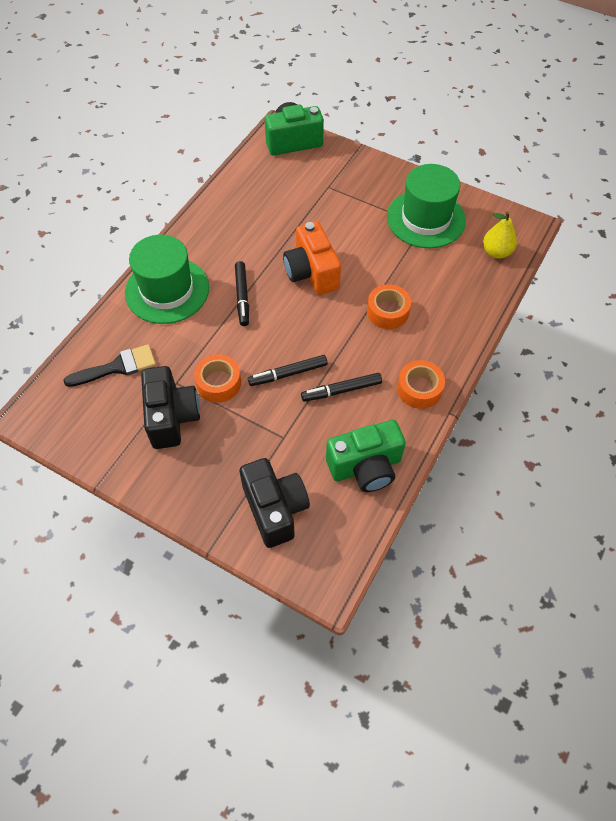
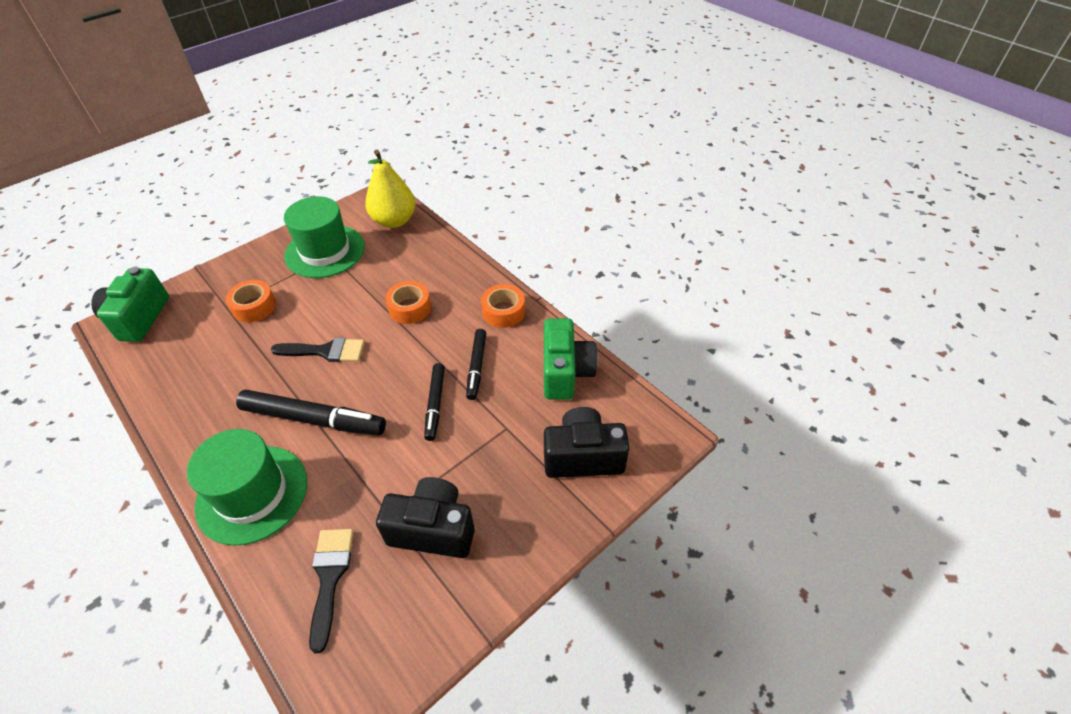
camera: 70 degrees left, 10 degrees down
orange tape [194,354,241,403] -> orange tape moved to [226,280,276,322]
black marker [235,261,249,326] -> black marker [236,390,386,435], size x1.70
orange camera [283,221,341,295] -> black brush [271,338,365,362]
yellow pear [483,211,517,259] -> yellow pear [365,150,415,228], size x1.58

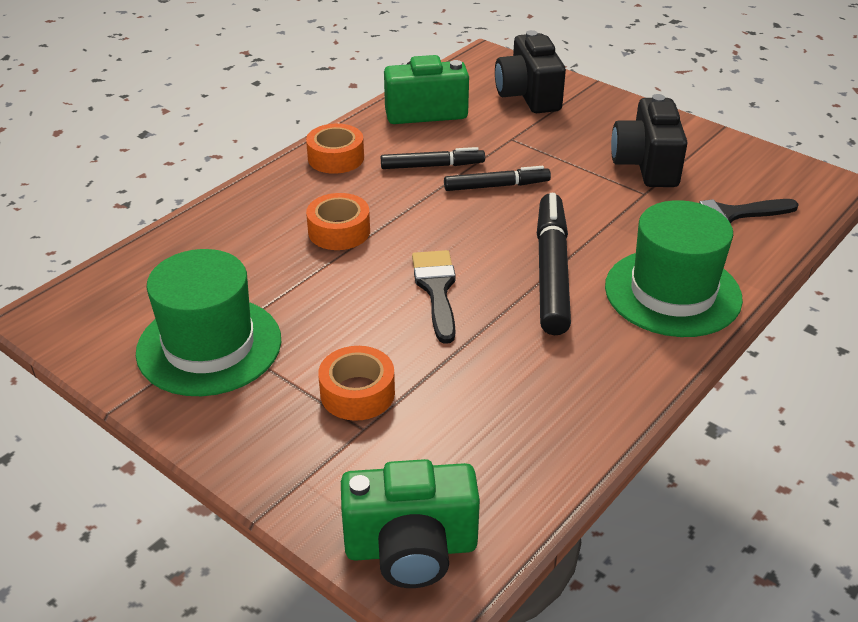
camera: 100 degrees left, 10 degrees down
yellow pear [365,150,415,228] -> none

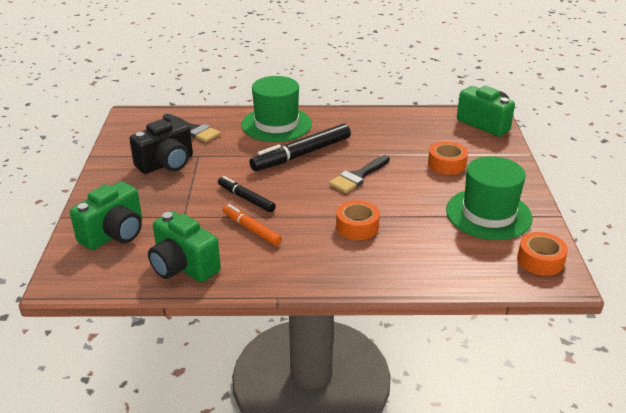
camera: 130 degrees left, 5 degrees down
orange tape [306,124,364,174] -> orange tape moved to [517,232,568,276]
black marker [381,147,485,169] -> orange marker [223,204,282,246]
black camera [495,30,566,113] -> green camera [70,181,142,250]

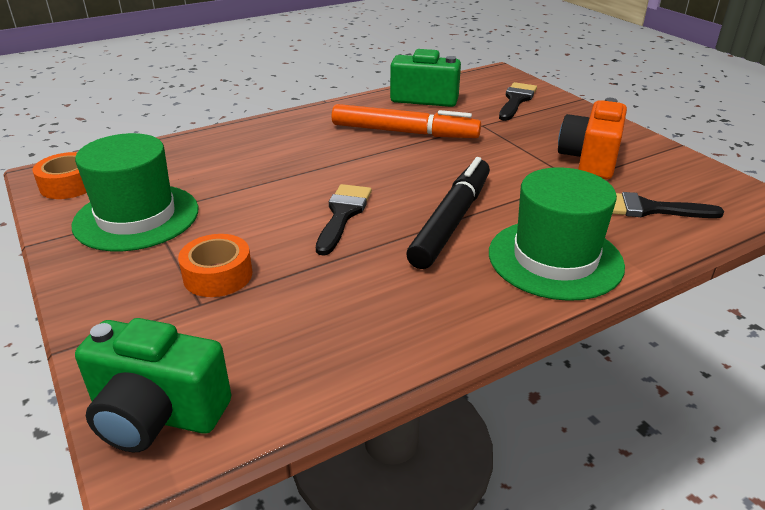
camera: 150 degrees right, 0 degrees up
green camera [70,181,142,250] -> black brush [499,82,537,121]
black camera [129,119,193,174] -> orange camera [558,98,627,179]
black marker [218,176,276,212] -> none
orange marker [223,204,282,246] -> orange marker [332,104,481,138], size x1.70
orange tape [336,200,380,240] -> none

